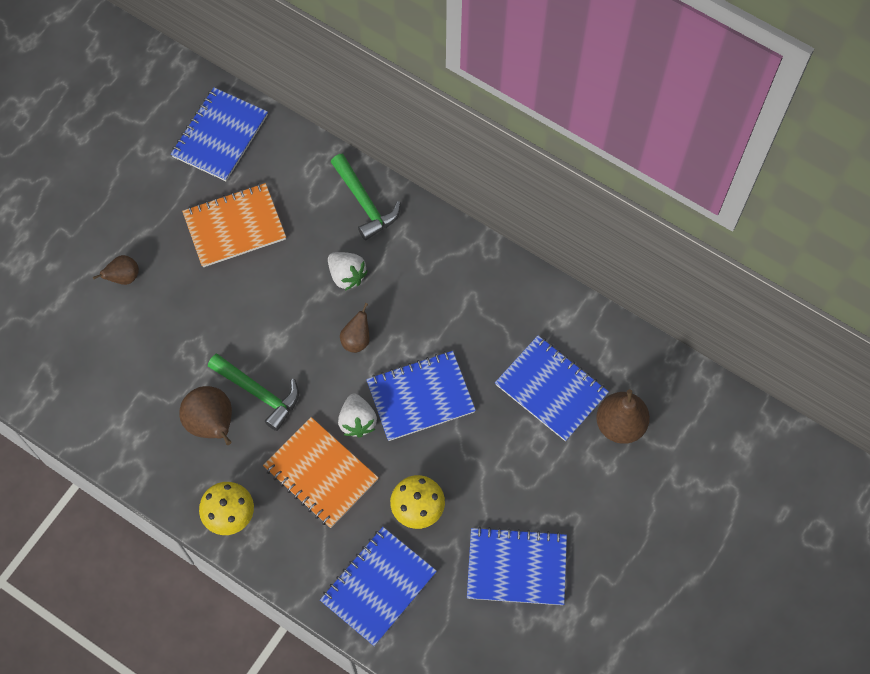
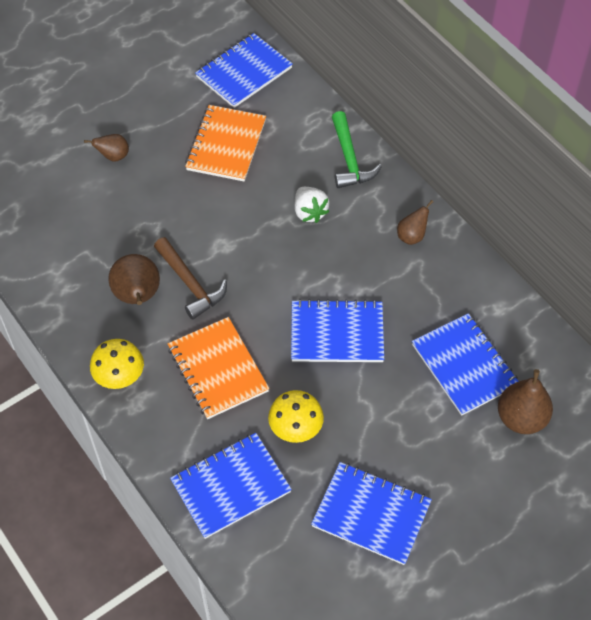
camera: 20 degrees right, 10 degrees down
orange notebook [182,183,286,267] -> orange notebook turned 75 degrees counterclockwise [185,105,266,181]
green hammer [208,354,299,431] -> brown hammer [154,237,227,320]
white strawberry [338,393,377,438] -> none
brown pear [340,303,369,353] -> brown pear moved to [397,200,433,245]

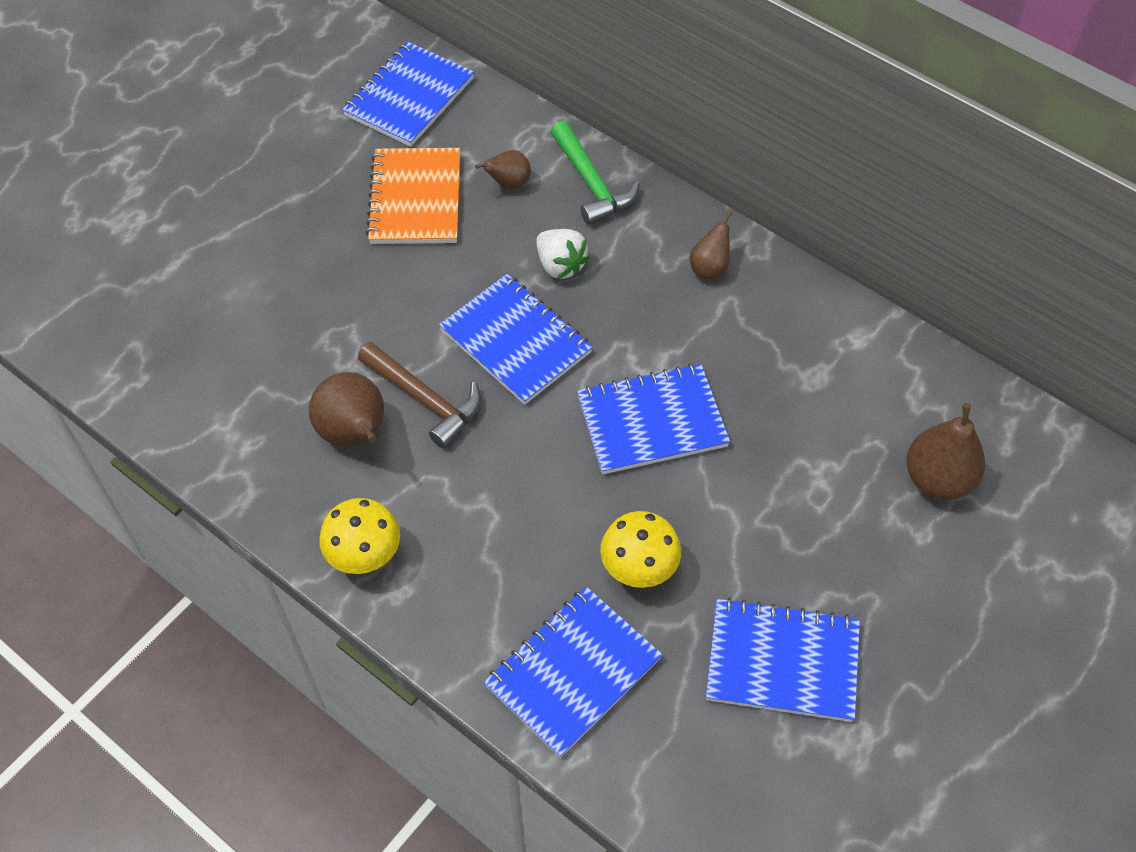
camera: 15 degrees left, 0 degrees up
brown pear [84,134,129,162] -> brown pear moved to [475,150,531,190]
orange notebook [168,317,269,419] -> none
blue notebook [412,313,519,416] -> blue notebook moved to [439,274,593,405]

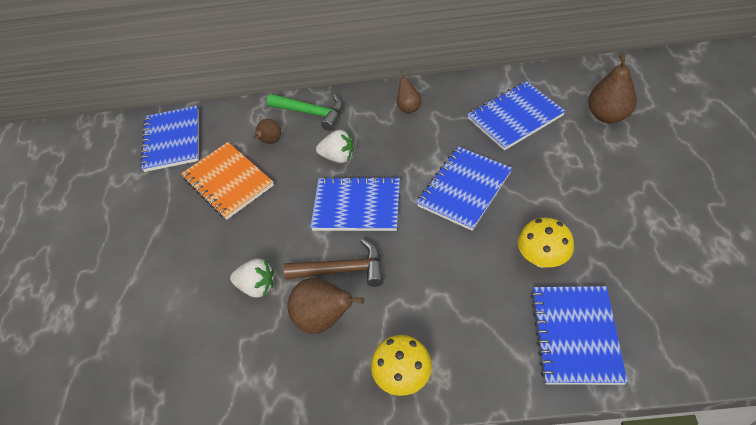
camera: 35 degrees left, 5 degrees down
blue notebook [706,598,860,722] -> blue notebook moved to [467,81,565,151]
none -> white strawberry [230,258,274,298]

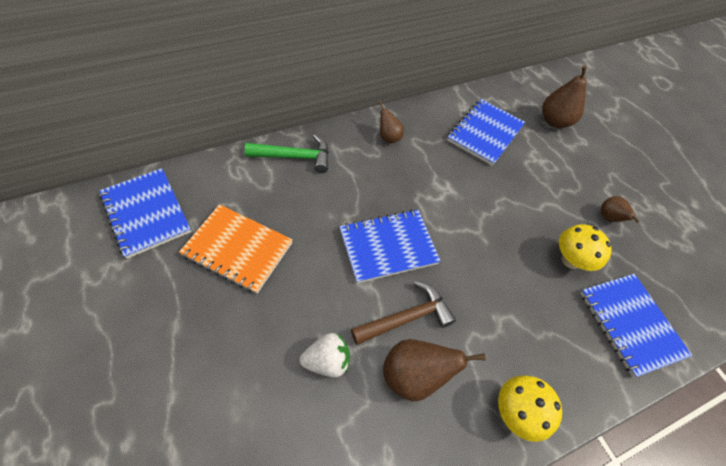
camera: 35 degrees left, 5 degrees up
brown pear [253,118,281,144] -> brown pear moved to [601,196,639,223]
white strawberry [316,130,354,163] -> none
blue notebook [416,147,512,231] -> none

